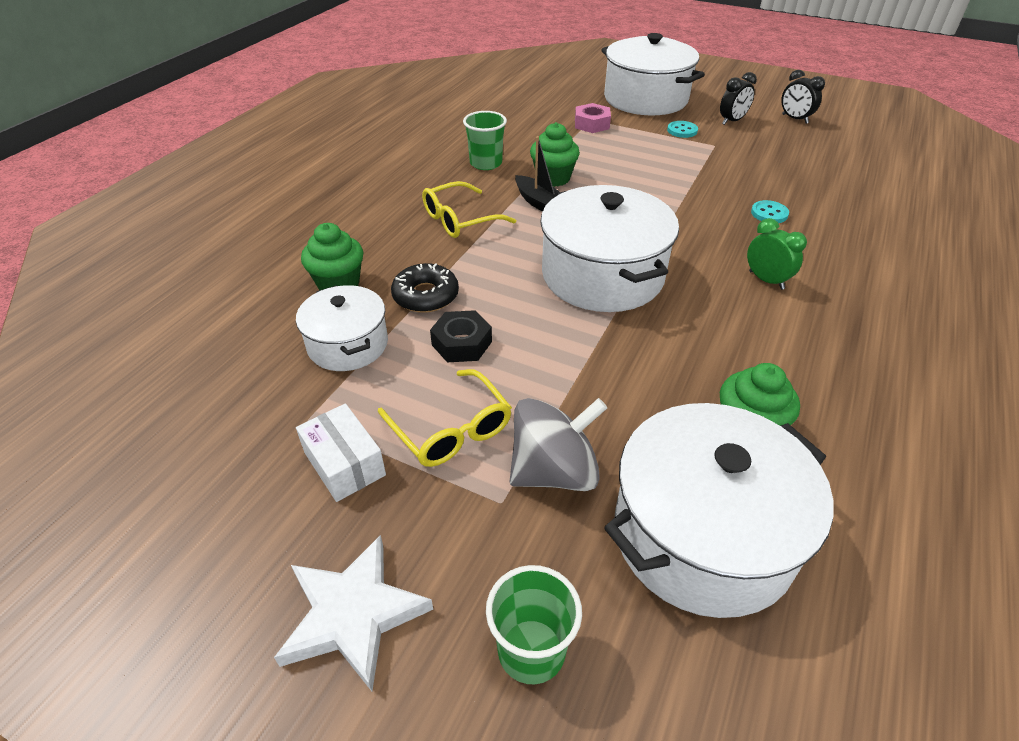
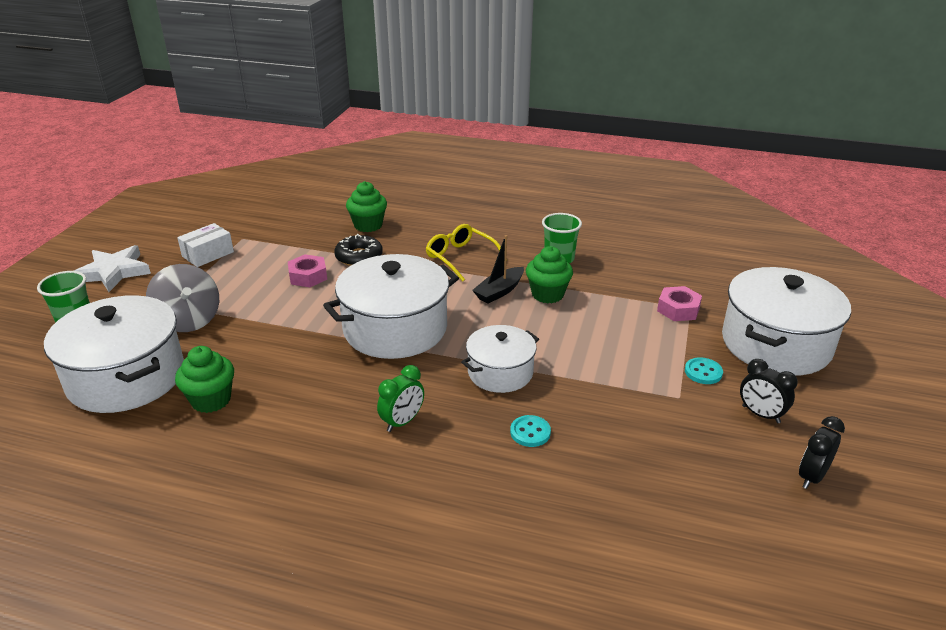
camera: 80 degrees right, 10 degrees down
white pot [296,285,388,371] -> white pot moved to [461,325,539,393]
yellow glasses [378,369,512,467] -> none
black nut [430,310,492,362] -> pink nut [288,254,327,287]

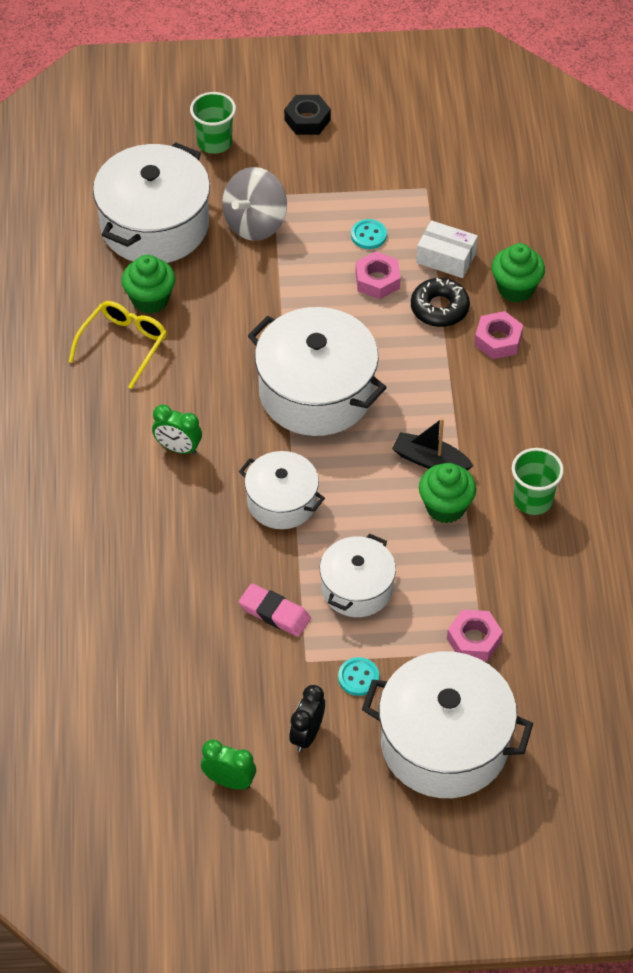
camera: 70 degrees right, 20 degrees up
white star [74,245,151,292] -> black nut [284,95,331,135]
white box [177,223,234,267] -> white box moved to [416,220,478,278]
yellow glasses [426,224,501,282] -> yellow glasses moved to [69,301,167,389]
turquoise button [510,415,551,447] -> turquoise button moved to [351,219,387,249]
black clock [799,416,845,489] -> green clock [201,740,256,790]
none -> pink eraser [239,583,311,637]
none -> white pot [320,534,396,617]
none -> pink nut [475,311,523,359]

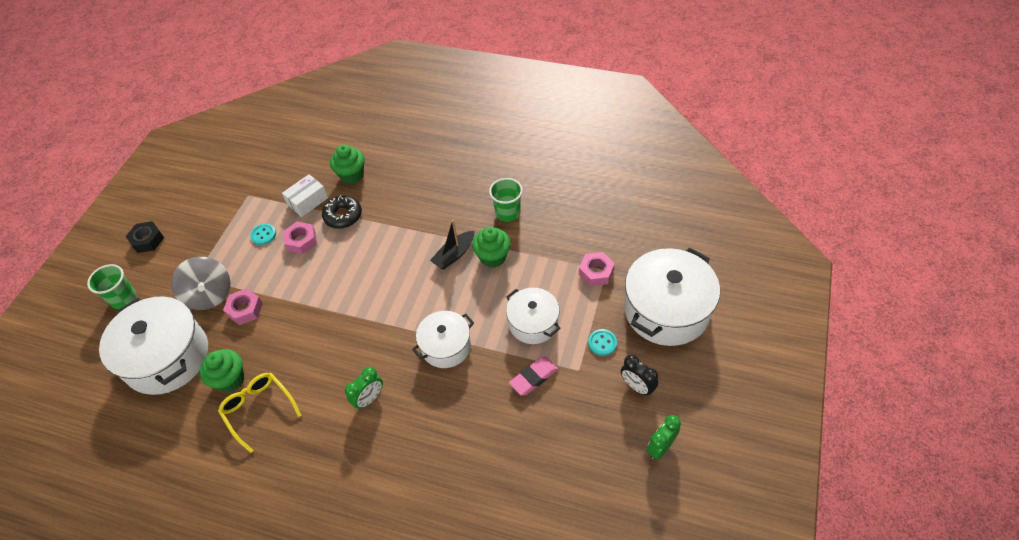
camera: 65 degrees left, 0 degrees up
white pot [248,307,387,436] -> none
pink nut [475,311,523,359] -> pink nut moved to [223,288,263,325]

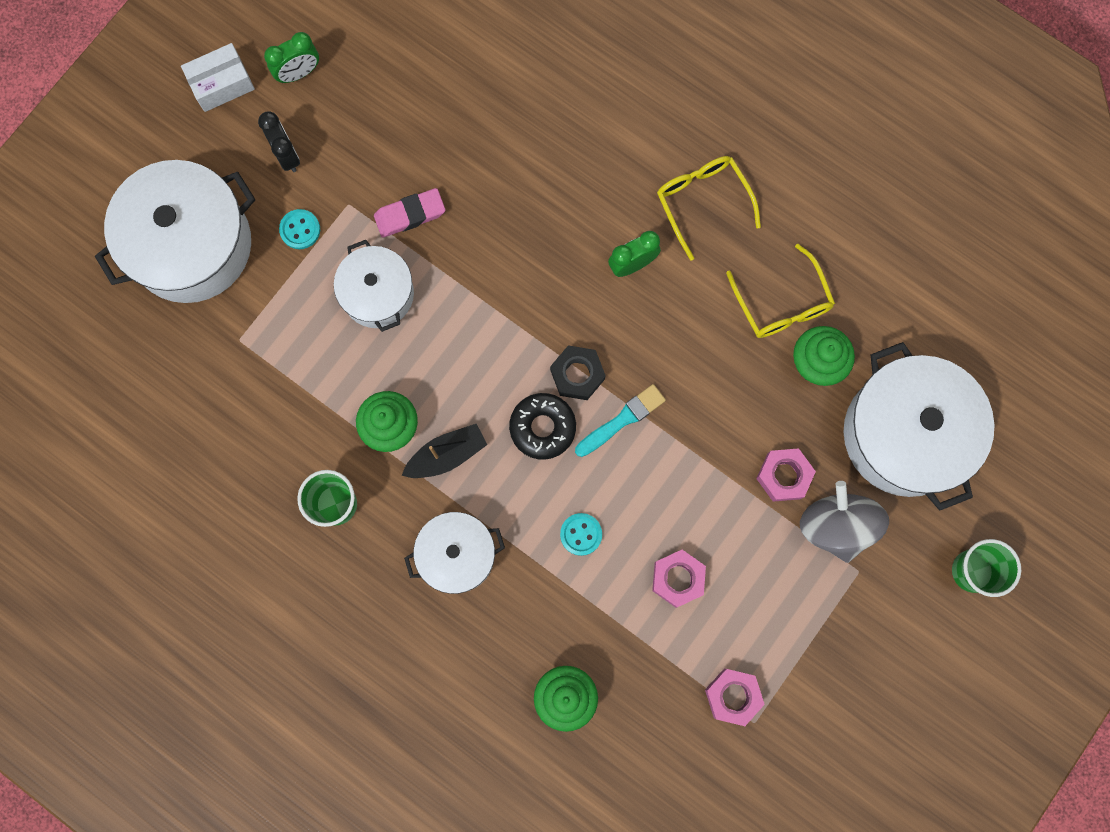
camera: 165 degrees left, 25 degrees up
black nut [125,221,164,253] -> black nut moved to [550,345,606,400]
turquoise button [250,224,276,245] -> turquoise button moved to [560,513,602,556]
white box [282,174,328,217] -> white box moved to [181,43,255,112]
black donut [322,195,362,229] -> black donut moved to [509,393,576,460]
white pot [412,311,474,368] -> white pot moved to [404,512,505,594]
pink nut [579,252,615,286] -> pink nut moved to [705,668,765,726]
none -> turquoise brush [575,384,666,457]
none -> yellow glasses [657,156,761,260]

